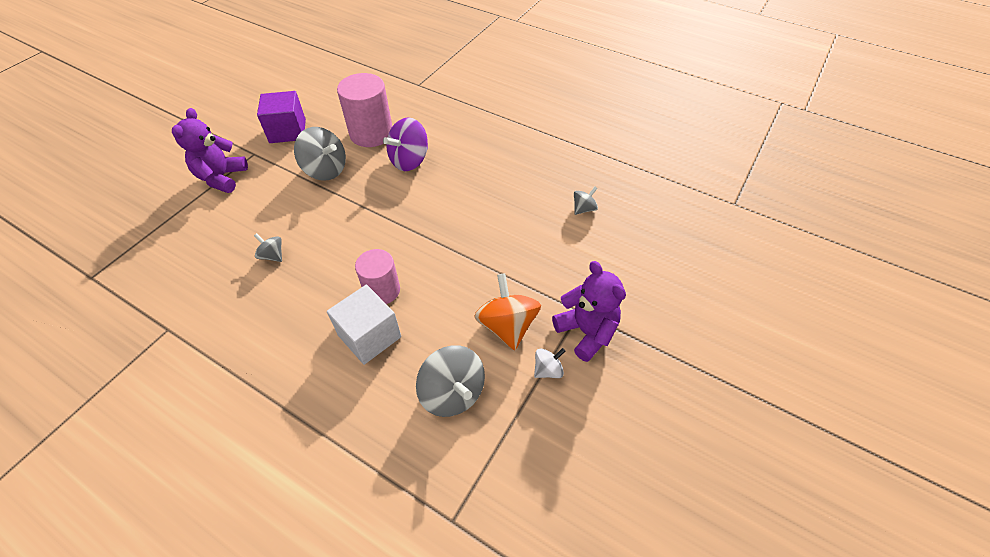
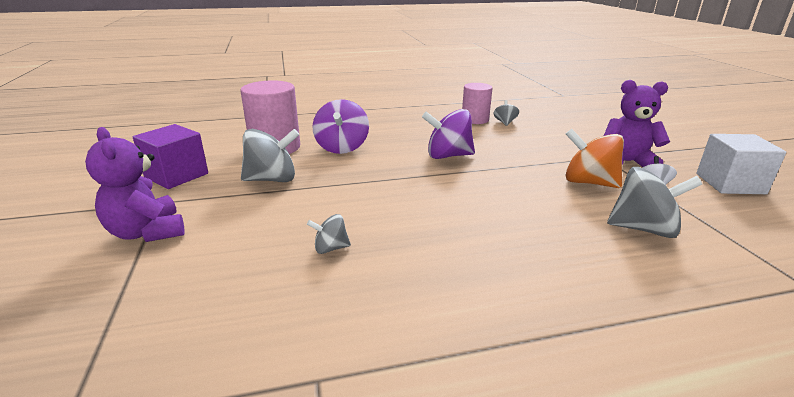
camera: 45 degrees left, 25 degrees down
white cube [327,284,401,365] -> white cube moved to [696,134,786,194]
pink cylinder [355,249,400,304] -> pink cylinder moved to [462,83,492,124]
none -> purple spinning top [422,109,475,159]

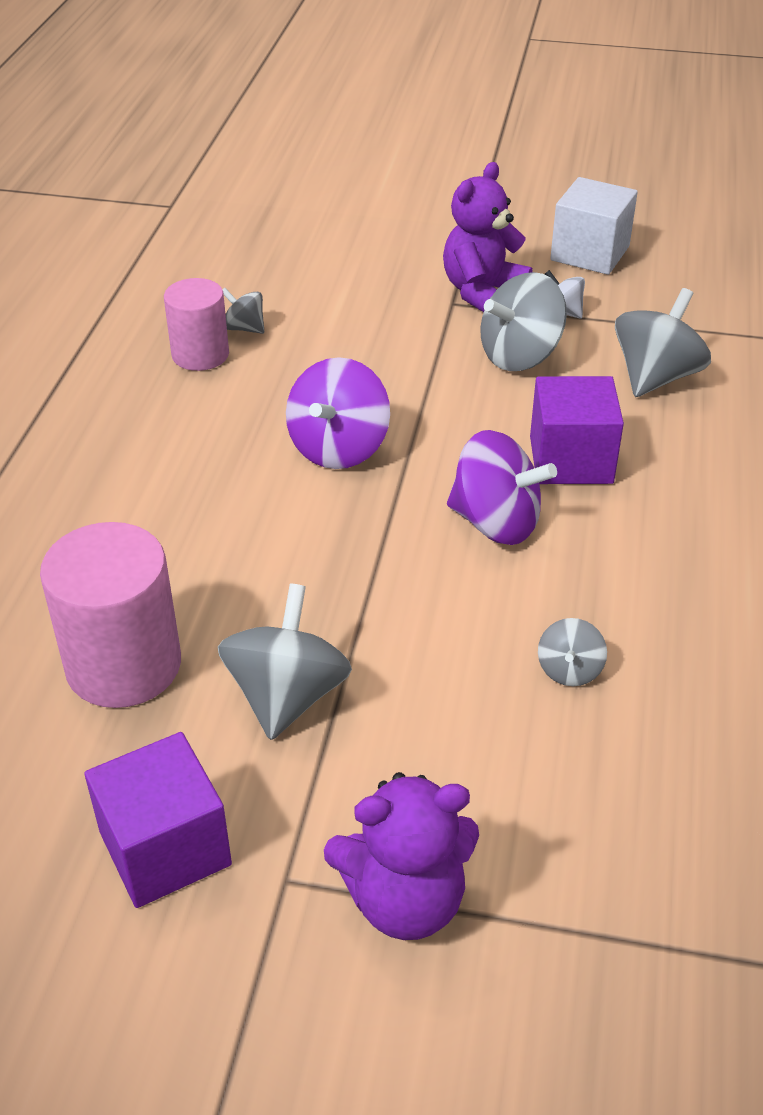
camera: 65 degrees left, 15 degrees up
purple spinning top [312,99,369,154] -> purple spinning top moved to [447,430,557,545]
orange spinning top [566,129,624,188] -> grey spinning top [480,272,567,371]
none -> purple cube [530,376,624,484]

